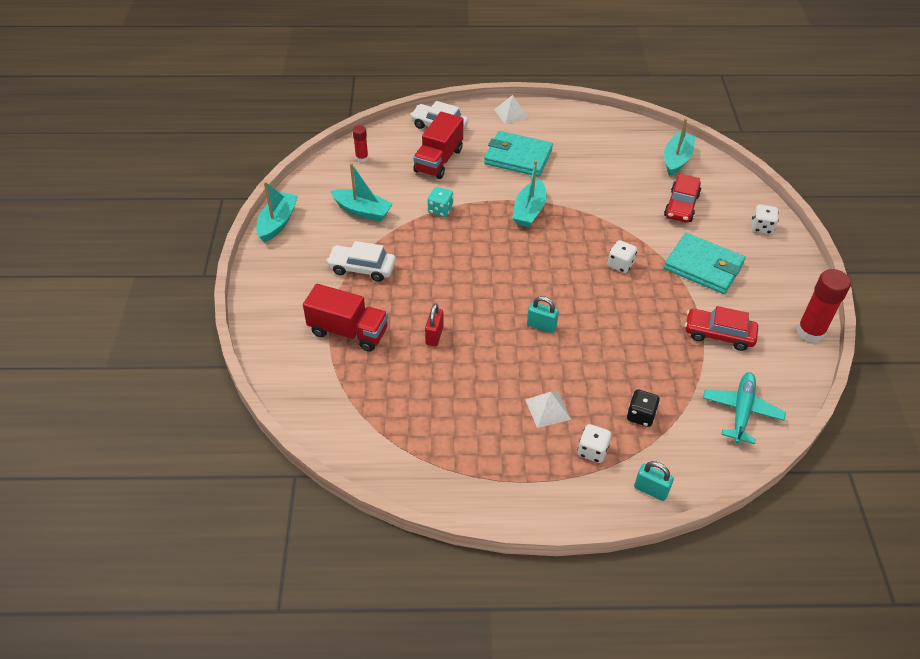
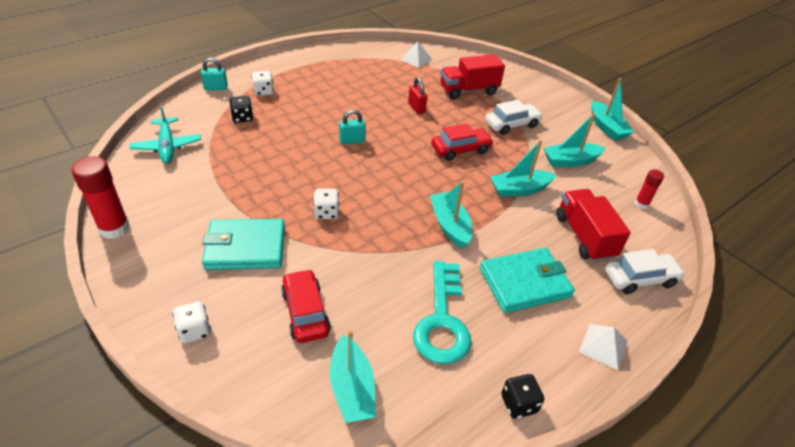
camera: 140 degrees right, 5 degrees down
turquoise dice [427,187,454,217] -> turquoise boat [490,140,556,197]
white pyramid [525,392,571,428] -> white pyramid moved to [400,41,432,68]
red car [685,306,758,351] -> red car moved to [431,124,494,161]
none -> turquoise key [413,261,471,364]
none -> black dice [501,374,544,419]

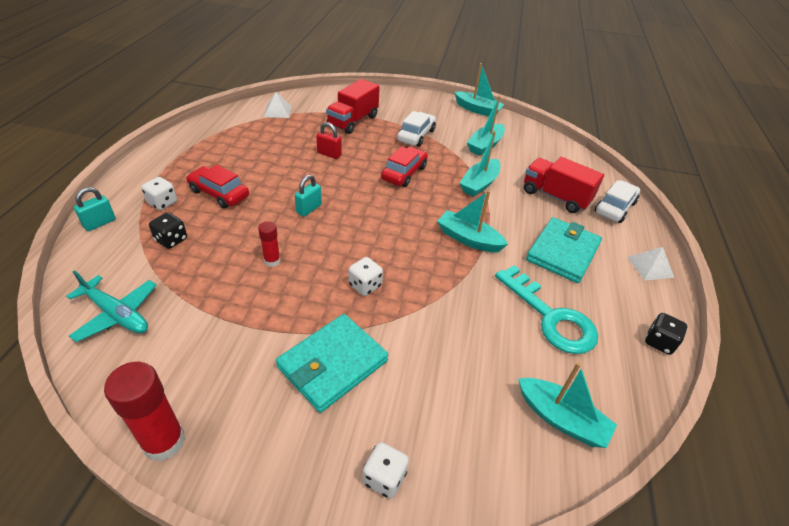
camera: 40 degrees left, 0 degrees up
red car [281,269,331,343] -> red car moved to [186,164,249,208]
red glue stick [635,169,664,209] -> red glue stick moved to [258,221,281,267]

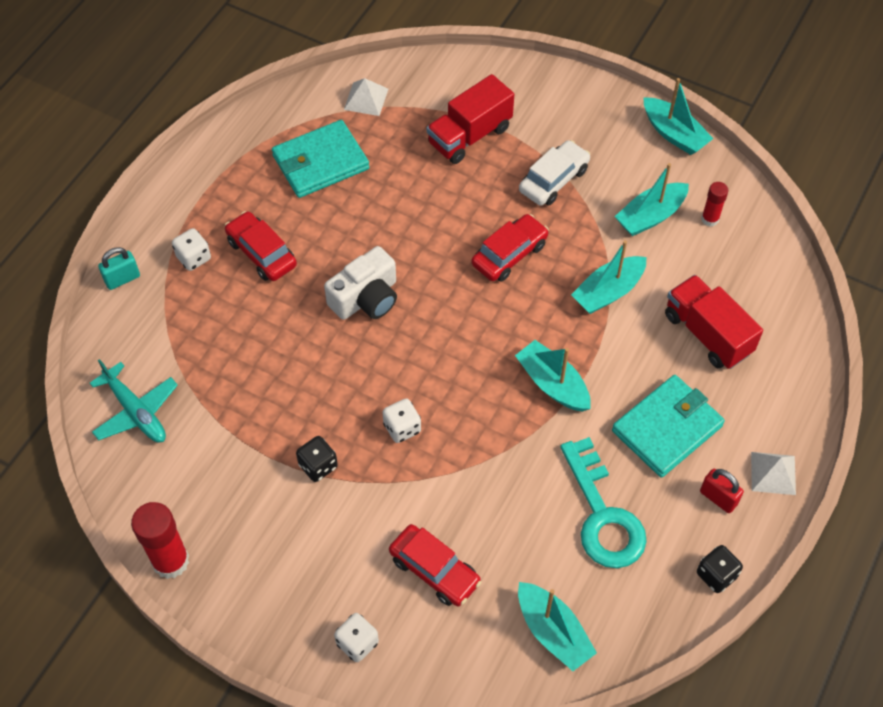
camera: 20 degrees right, 15 degrees up
black dice [149,212,187,249] -> black dice moved to [296,436,338,482]
red glue stick [258,221,281,267] -> red glue stick moved to [701,182,728,227]
turquoise wallet [276,314,388,413] -> turquoise wallet moved to [272,120,369,198]
turquoise padlock [295,175,322,217] -> white camera [324,246,397,320]
red padlock [316,122,342,159] -> red padlock moved to [700,469,744,513]
white car [595,180,640,223] -> none
none -> red car [389,524,482,606]

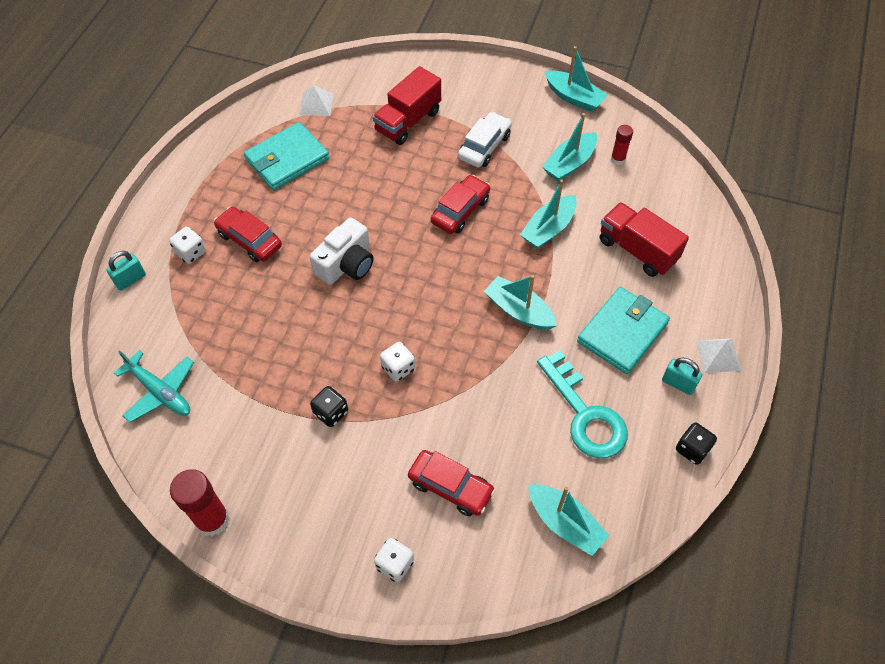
camera: 10 degrees left, 0 degrees up
red padlock [700,469,744,513] -> turquoise padlock [662,357,702,395]

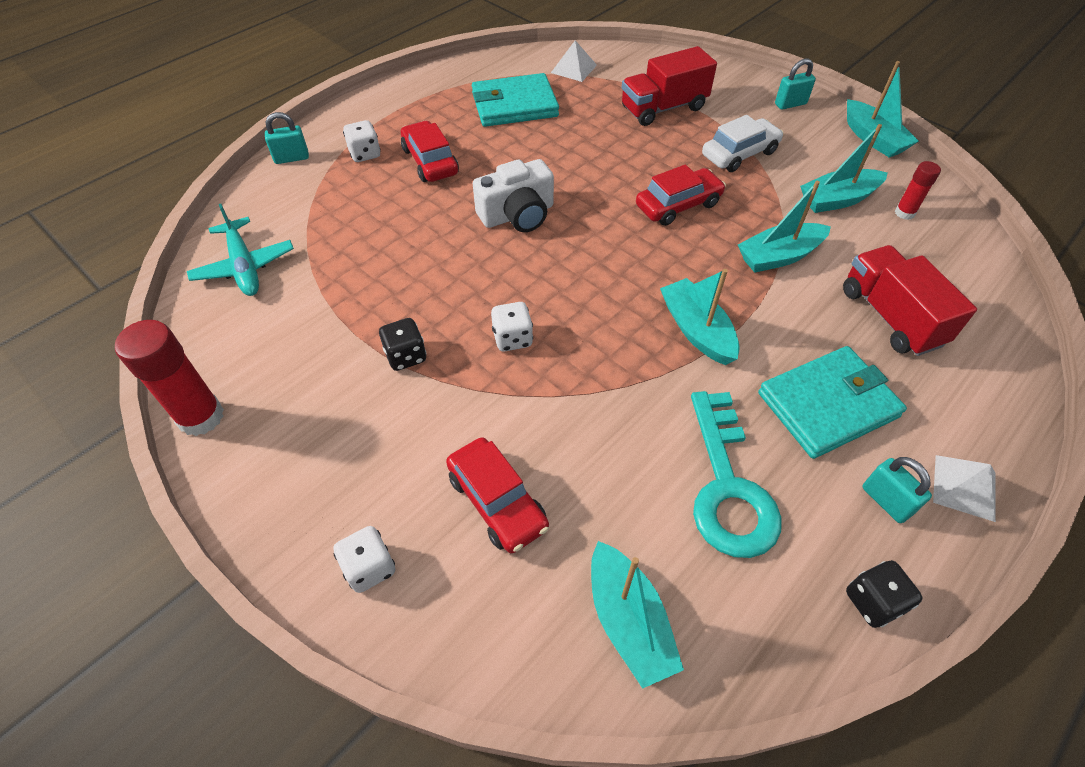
camera: 25 degrees right, 5 degrees down
none -> turquoise padlock [775,59,816,110]

